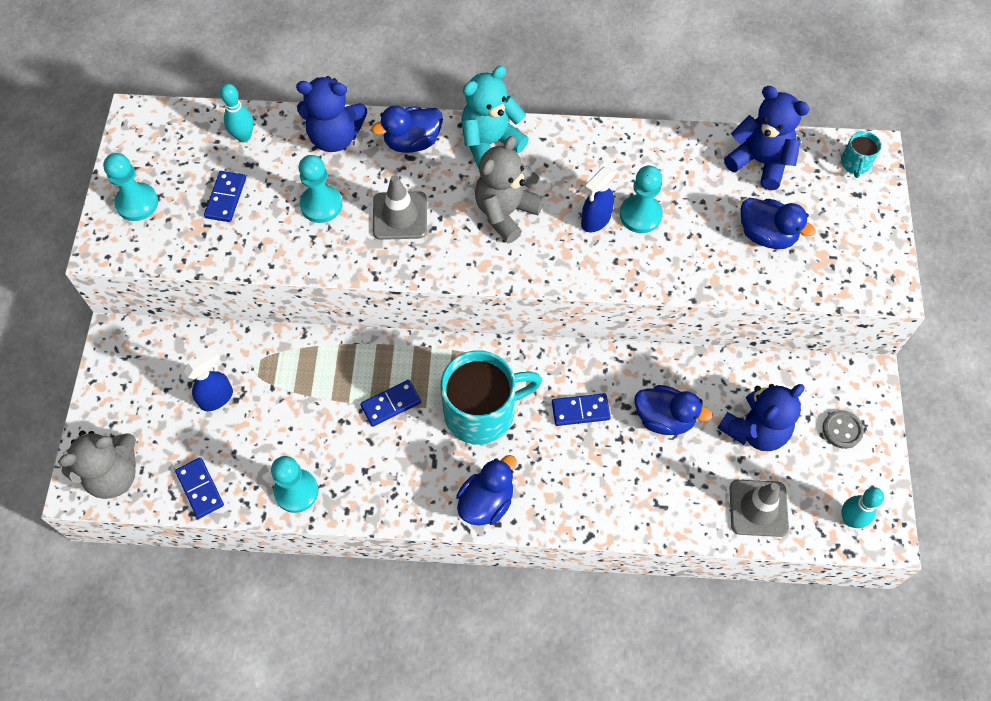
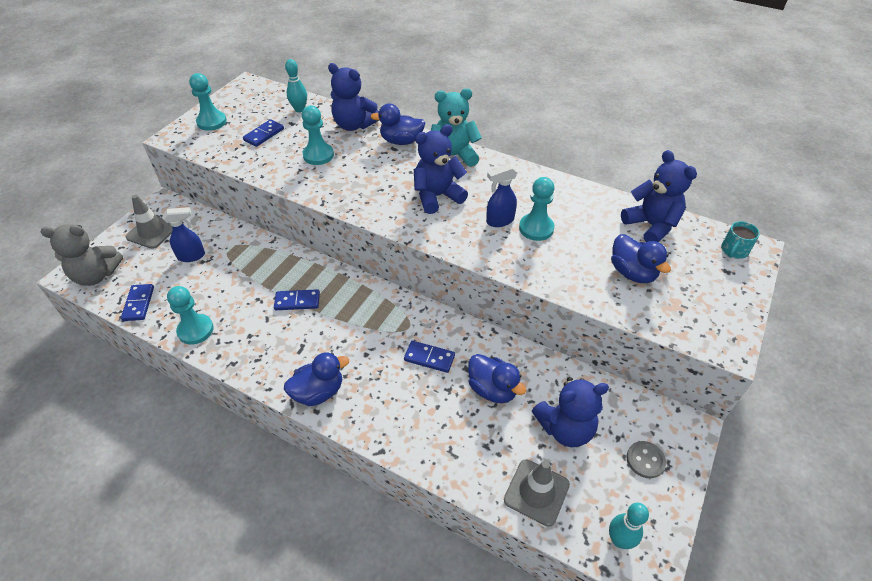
camera: 25 degrees right, 15 degrees down
grey traffic cone [373,175,427,240] -> grey traffic cone moved to [126,195,173,249]
turquoise mug [441,350,542,445] -> none
grey teddy bear [475,136,544,243] -> blue teddy bear [414,124,468,214]

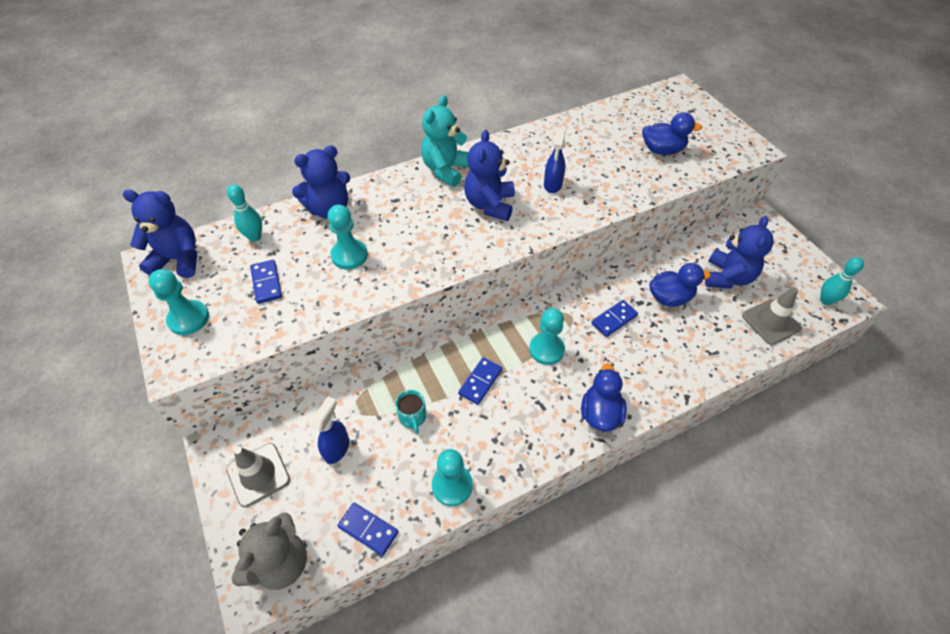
camera: 55 degrees left, 5 degrees up
blue duck [370,104,425,145] -> none
turquoise pawn [519,177,554,241] -> turquoise pawn moved to [529,308,565,365]
blue teddy bear [621,150,697,242] -> blue teddy bear moved to [123,190,197,278]
grey button [626,441,666,478] -> none
turquoise mug [721,221,760,259] -> turquoise mug moved to [395,390,427,434]

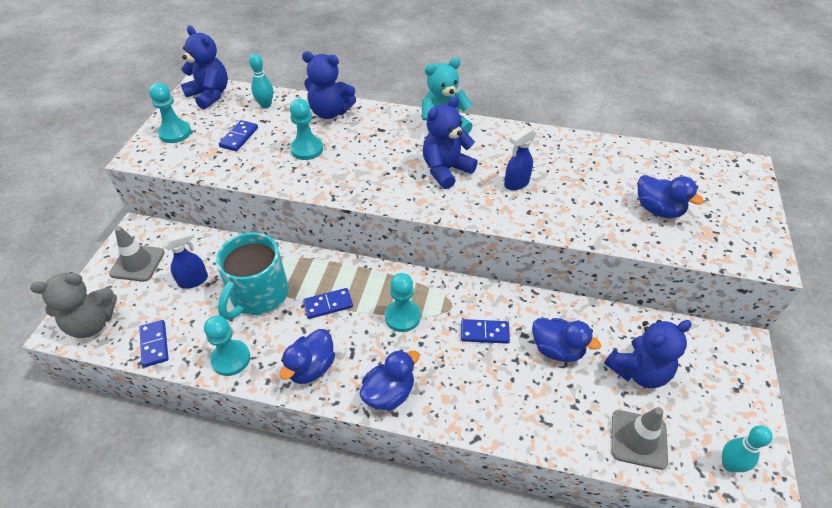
camera: 40 degrees right, 5 degrees down
turquoise mug [395,390,427,434] -> turquoise mug [216,232,288,320], size x2.23
none -> blue duck [279,329,335,384]

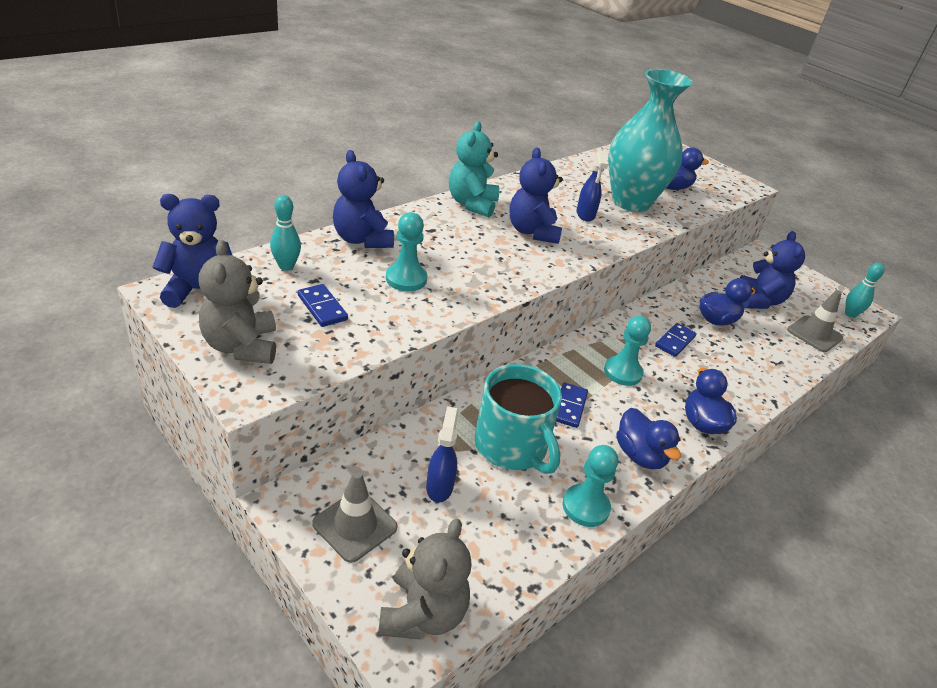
camera: 60 degrees left, 10 degrees down
blue domino [139,320,169,367] -> none
turquoise pawn [149,83,191,143] -> grey teddy bear [198,240,276,364]
blue teddy bear [302,51,356,119] -> blue teddy bear turned 105 degrees clockwise [333,150,394,248]
none -> turquoise vase [608,69,693,212]

